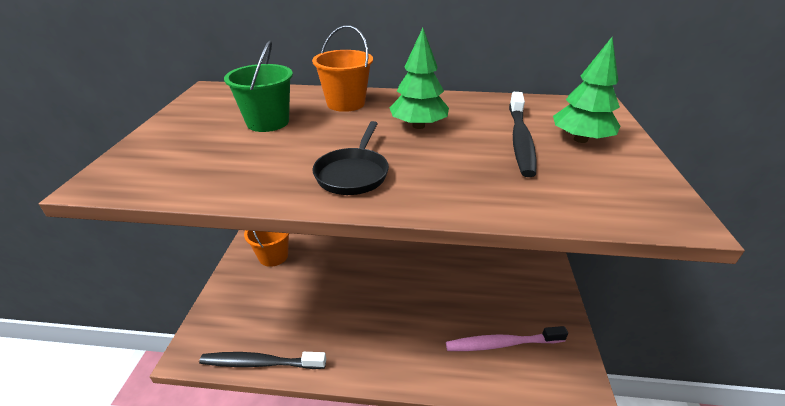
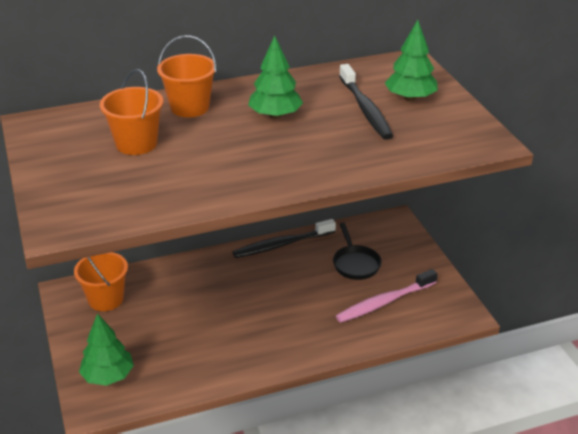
camera: 25 degrees left, 0 degrees up
black toothbrush [199,352,326,369] -> black toothbrush moved to [233,219,336,258]
green bucket [224,40,293,132] -> orange bucket [100,69,164,155]
black pan [312,121,389,195] -> black pan moved to [333,223,382,280]
none -> green tree [79,314,134,386]

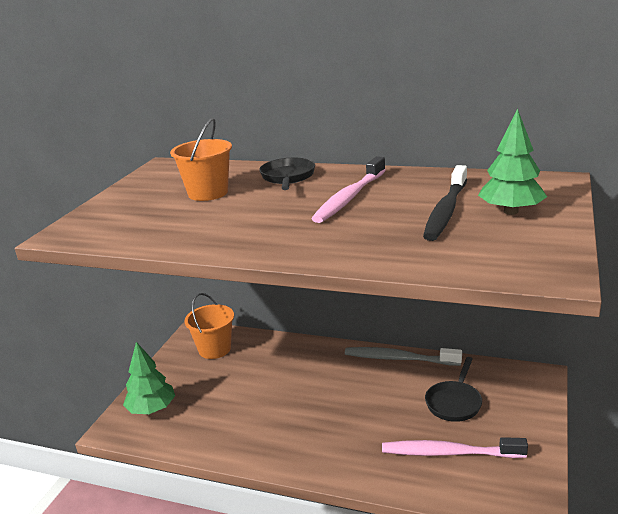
camera: 40 degrees right, 10 degrees down
orange bucket [157,35,217,117] -> black pan [259,158,315,190]
black toothbrush [233,219,336,258] -> grey toothbrush [345,347,462,366]
green tree [248,36,303,119] -> pink toothbrush [311,156,386,223]

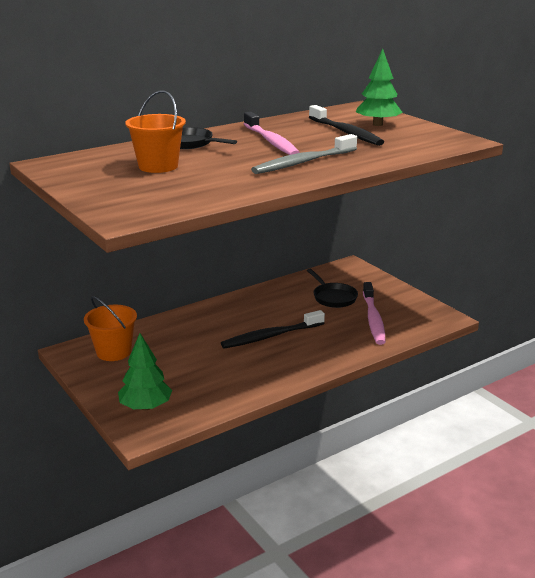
camera: 55 degrees left, 0 degrees up
grey toothbrush [345,347,462,366] -> grey toothbrush moved to [251,134,357,174]
pink toothbrush [382,437,528,458] -> pink toothbrush turned 45 degrees counterclockwise [363,282,385,345]
none -> black toothbrush [221,310,325,348]

